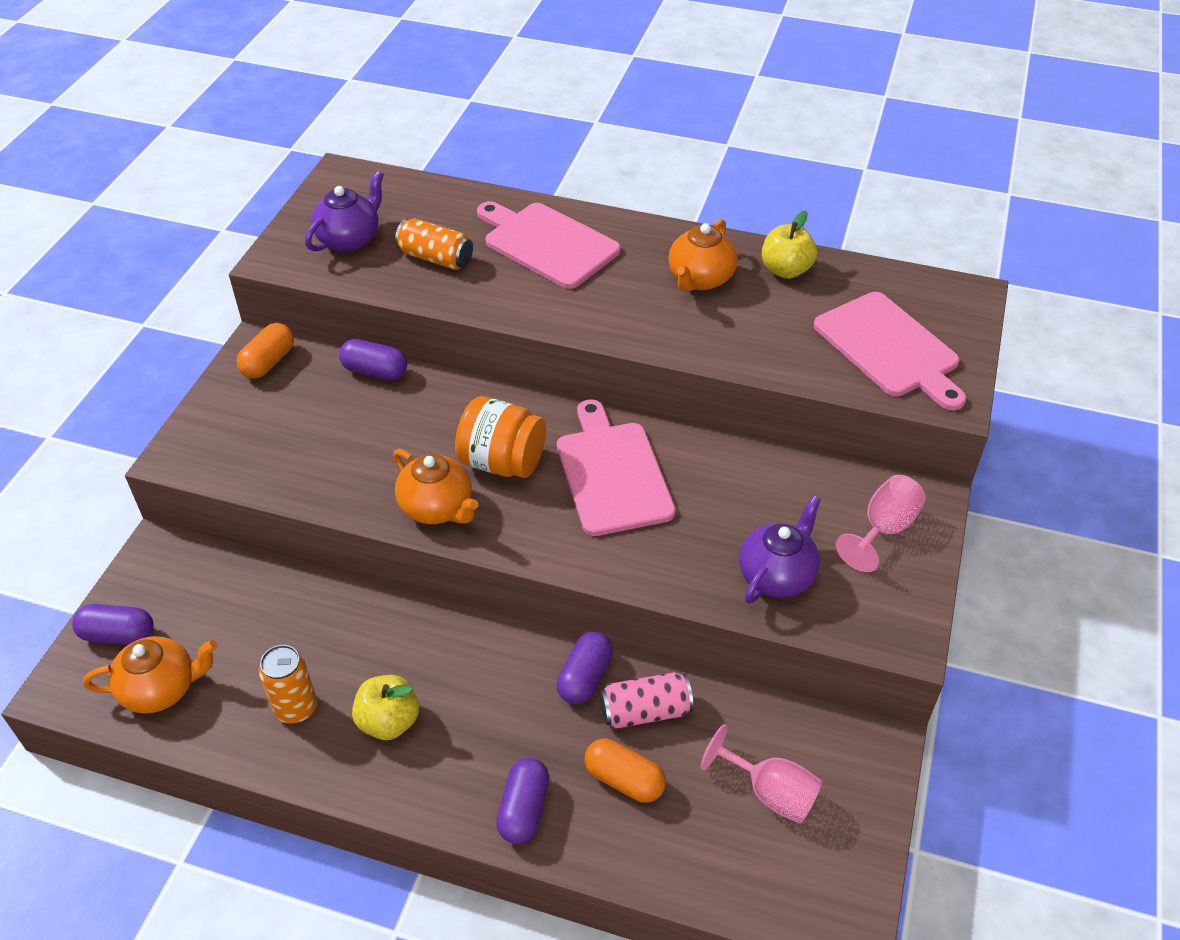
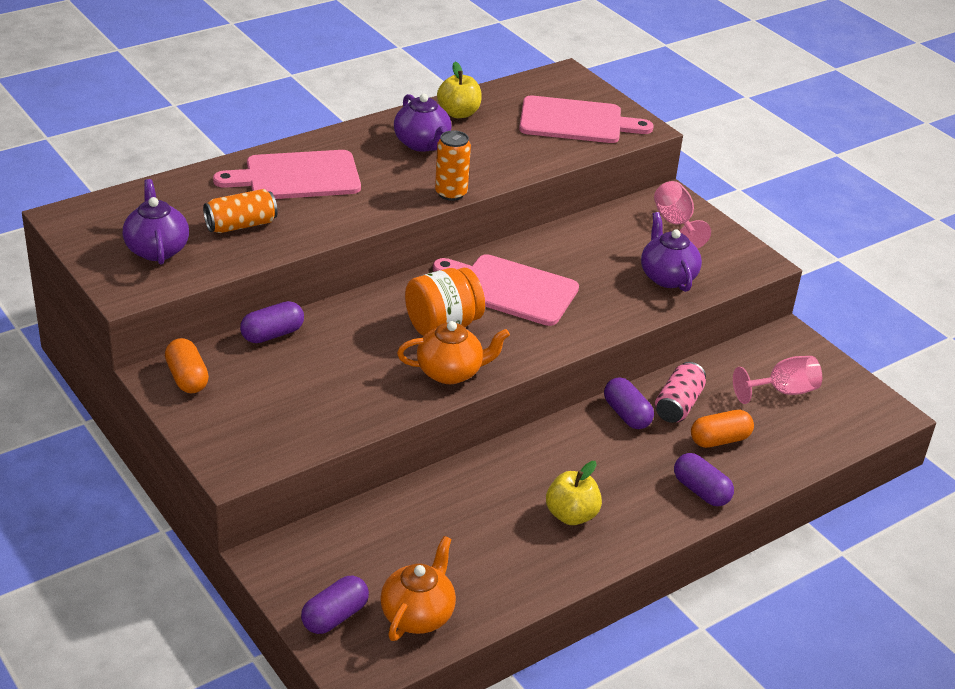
camera: 55 degrees left, 10 degrees down
orange can [259,645,317,724] -> orange can moved to [435,130,471,201]
orange teapot [668,219,737,292] -> purple teapot [394,94,451,152]

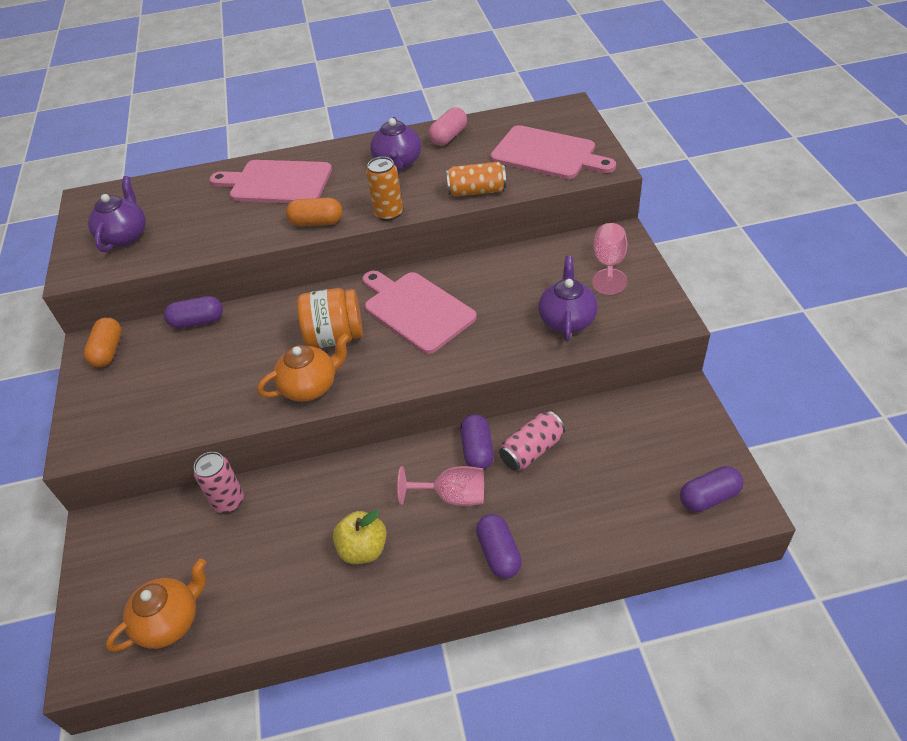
camera: 30 degrees right, 10 degrees up
orange can [203,189,278,233] -> orange can moved to [446,162,506,197]
purple capsule [301,576,369,634] -> purple capsule moved to [680,466,744,512]
orange teapot [397,321,510,384] -> orange teapot turned 45 degrees counterclockwise [257,333,350,402]
yellow apple [437,62,482,118] -> pink capsule [428,107,467,146]
orange capsule [691,410,754,448] -> orange capsule moved to [286,198,343,226]
pink goblet [733,356,822,404] -> pink goblet moved to [397,466,484,506]
none -> pink can [194,452,244,513]

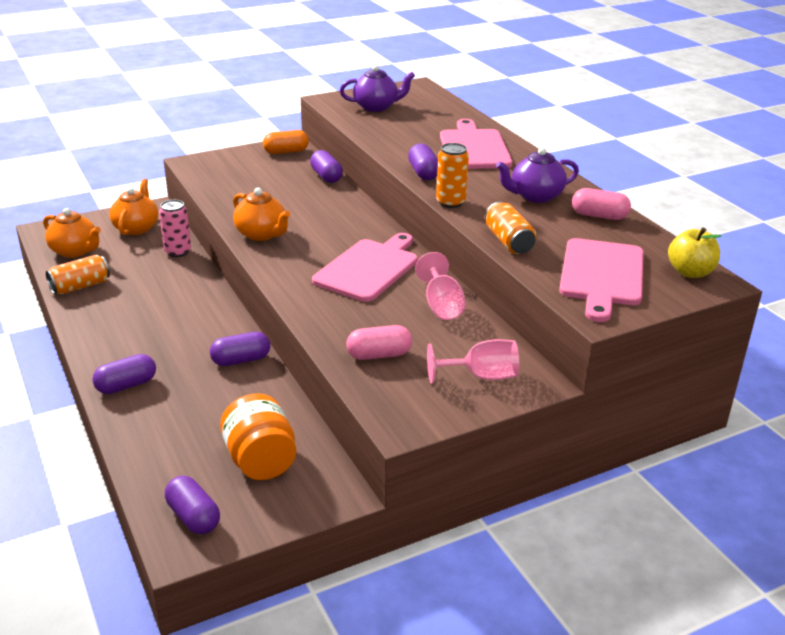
camera: 70 degrees right, 15 degrees down
orange capsule [286,198,343,226] -> purple capsule [408,143,438,180]
orange jar [297,288,363,348] -> orange jar moved to [220,393,296,480]
yellow apple [333,510,387,564] -> yellow apple moved to [668,228,721,278]
pink goblet [397,466,484,506] -> pink goblet moved to [415,252,466,320]
pink can [499,411,565,471] -> none
purple teapot [538,256,598,342] -> pink capsule [346,325,412,360]
none -> orange can [46,254,110,294]
none -> orange teapot [109,179,158,235]

